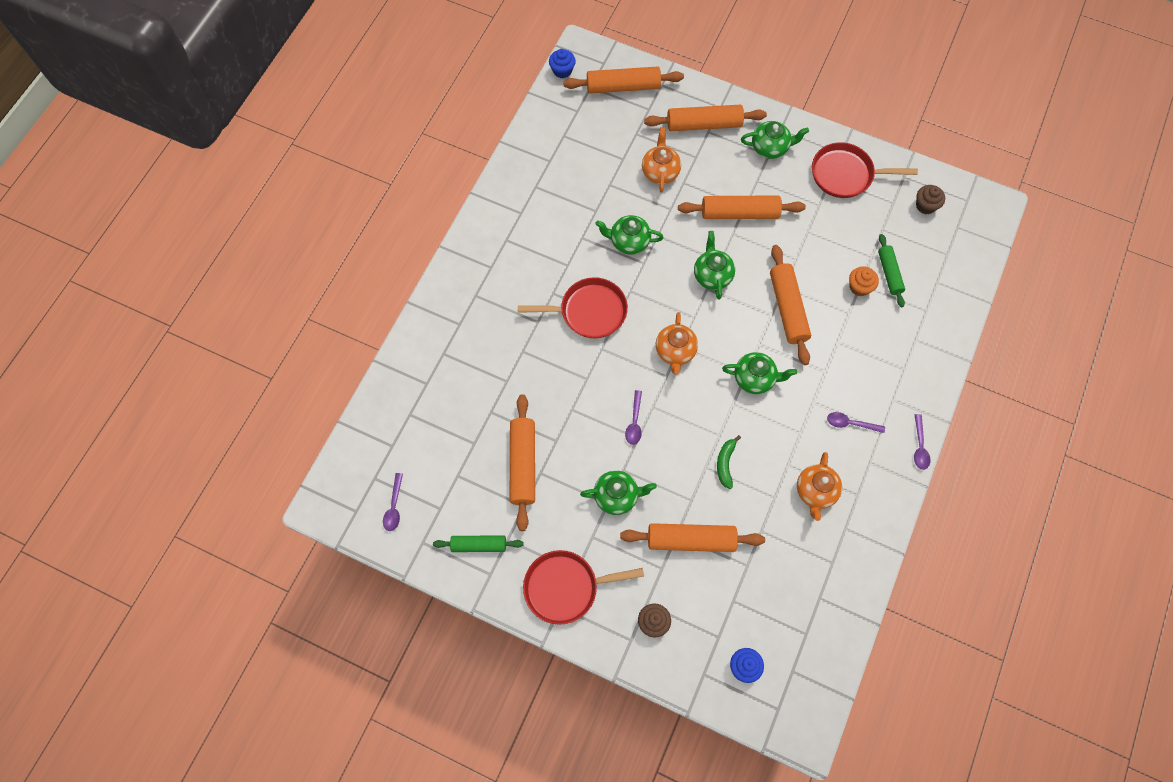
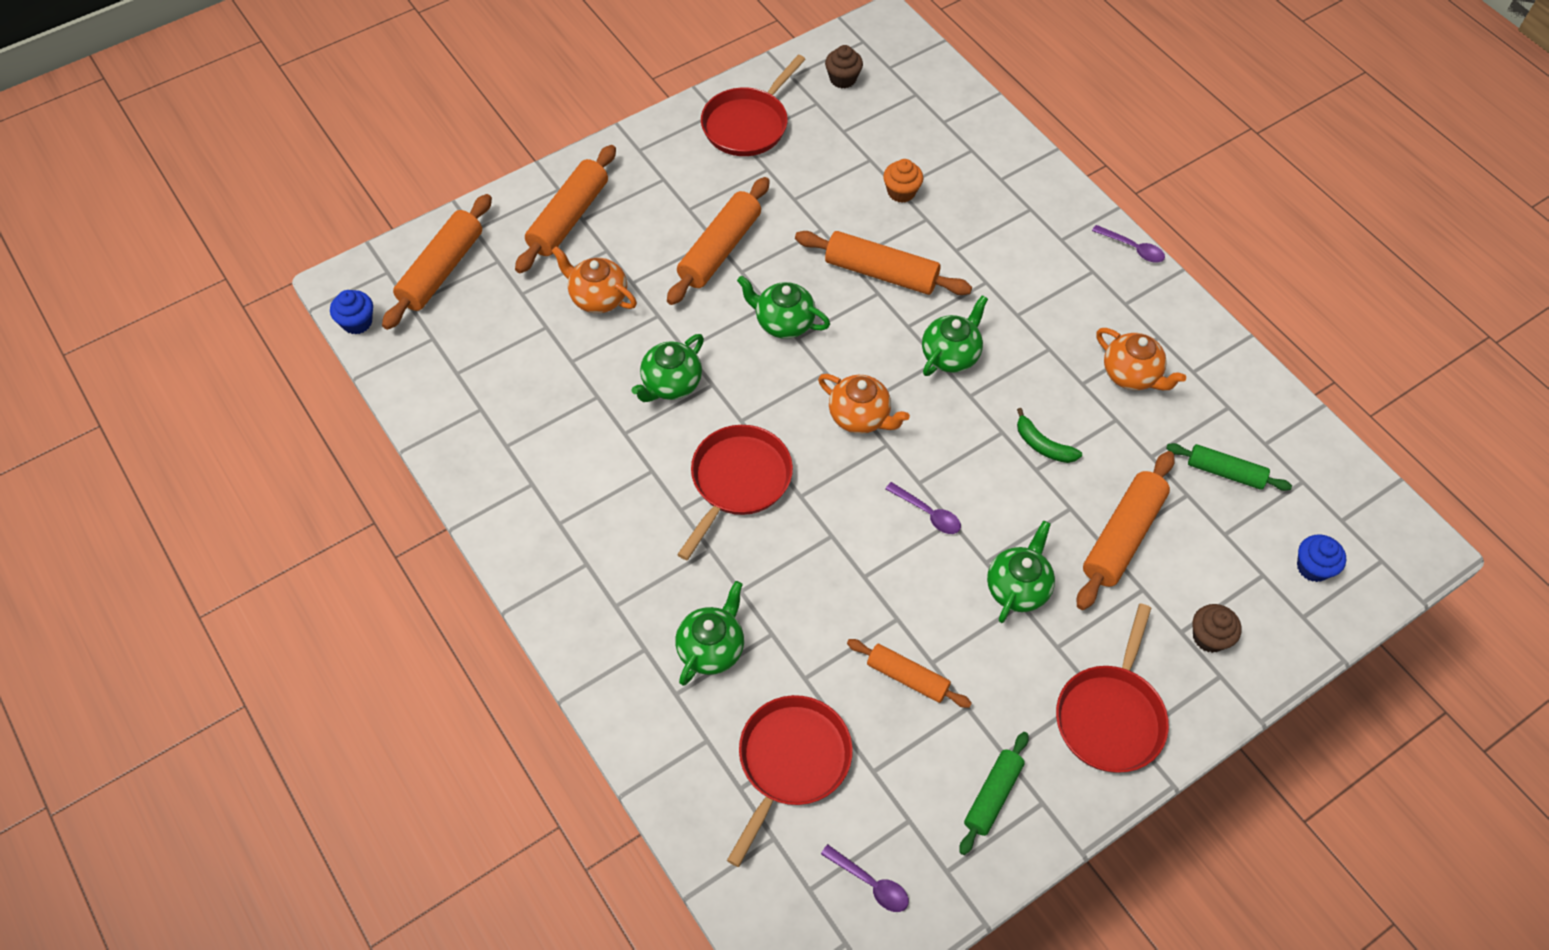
camera: 60 degrees left, 10 degrees down
orange rolling pin [510,394,535,531] -> orange rolling pin [847,639,972,708], size x0.63
green teapot [741,121,809,159] -> green teapot moved to [675,581,744,686]
purple spoon [827,412,885,433] -> none
green rolling pin [878,234,905,307] -> green rolling pin moved to [1166,443,1292,491]
none -> red pan [727,695,853,867]

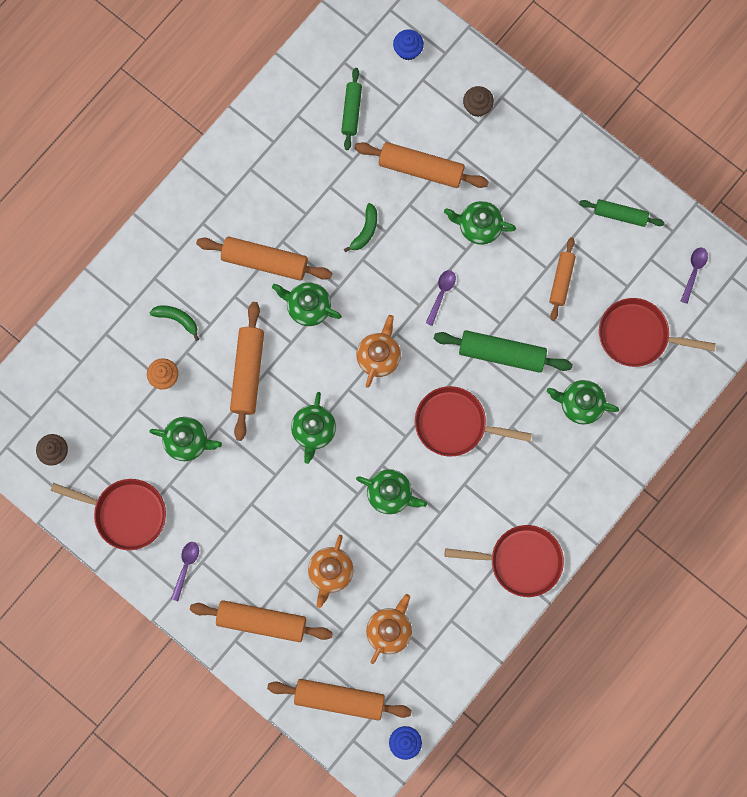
camera: 105 degrees left, 20 degrees up
orange rolling pin [667,177,770,305] -> orange rolling pin moved to [196,237,332,281]
red pan [1056,603,1169,773] -> red pan moved to [445,525,564,597]
purple spoon [1092,225,1165,262] -> purple spoon moved to [171,542,199,601]
orange teapot [1096,328,1186,390] -> orange teapot moved to [366,594,412,664]
none -> green teapot [149,417,222,461]
none -> green banana [150,305,199,341]
none -> green rolling pin [434,330,573,373]

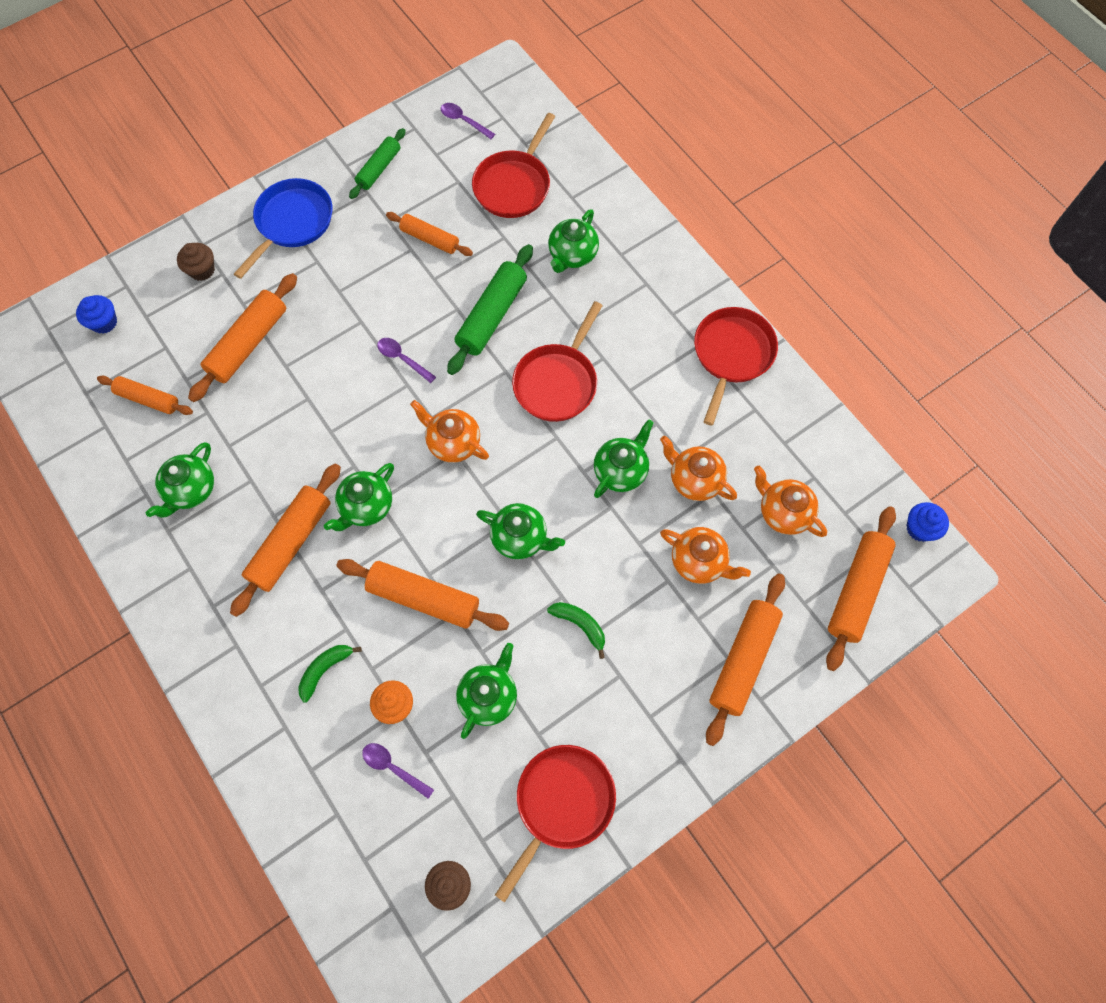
camera: 75 degrees left, 10 degrees down
purple spoon [171,542,199,601] -> purple spoon moved to [362,743,434,799]
green rolling pin [341,68,362,150] -> orange rolling pin [97,376,193,415]
green banana [344,203,377,252] -> green banana moved to [547,602,605,659]
green teapot [444,201,516,245] -> green teapot moved to [146,442,214,518]
none -> blue pan [234,178,333,279]
none -> orange teapot [660,436,737,501]

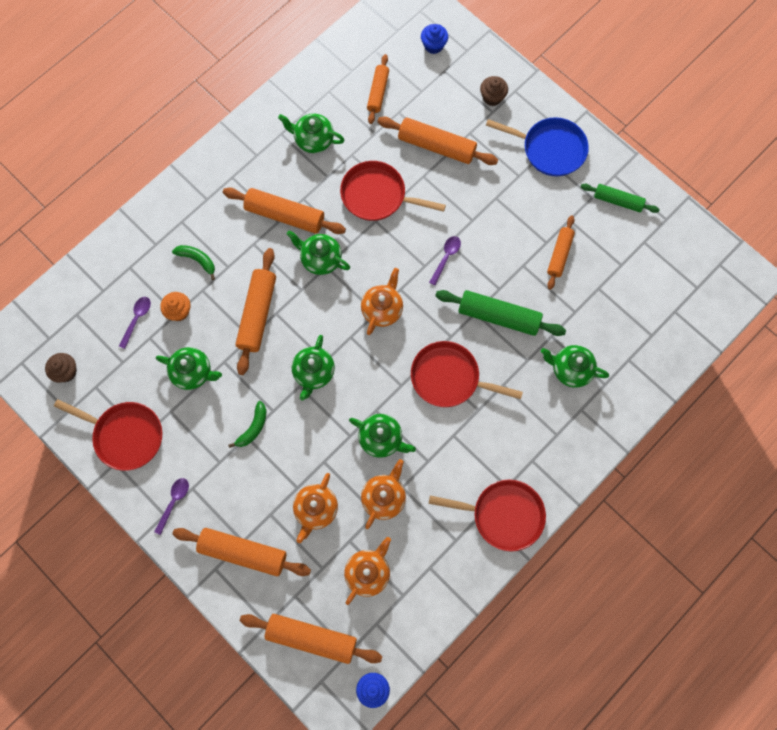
camera: 80 degrees right, 5 degrees up
purple spoon [441,103,495,139] -> purple spoon moved to [154,478,189,535]
red pan [472,113,555,218] -> red pan moved to [340,161,446,221]

